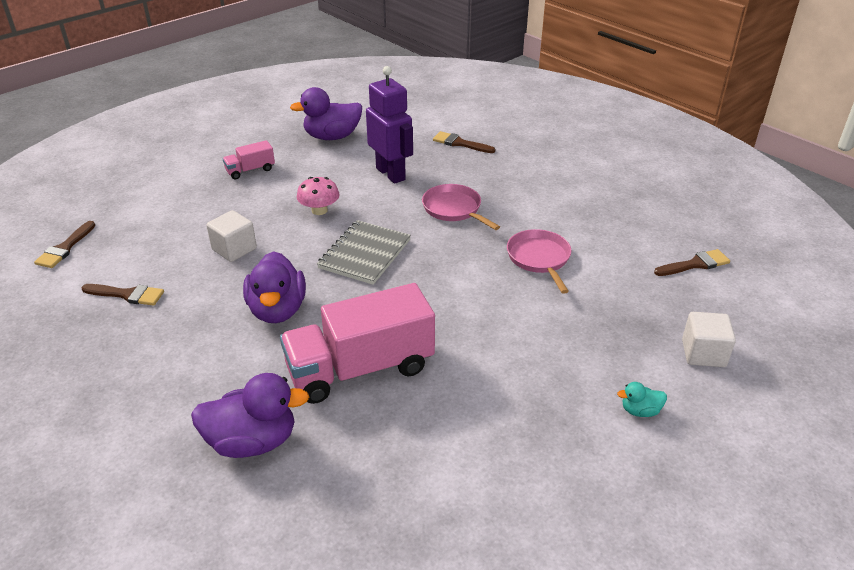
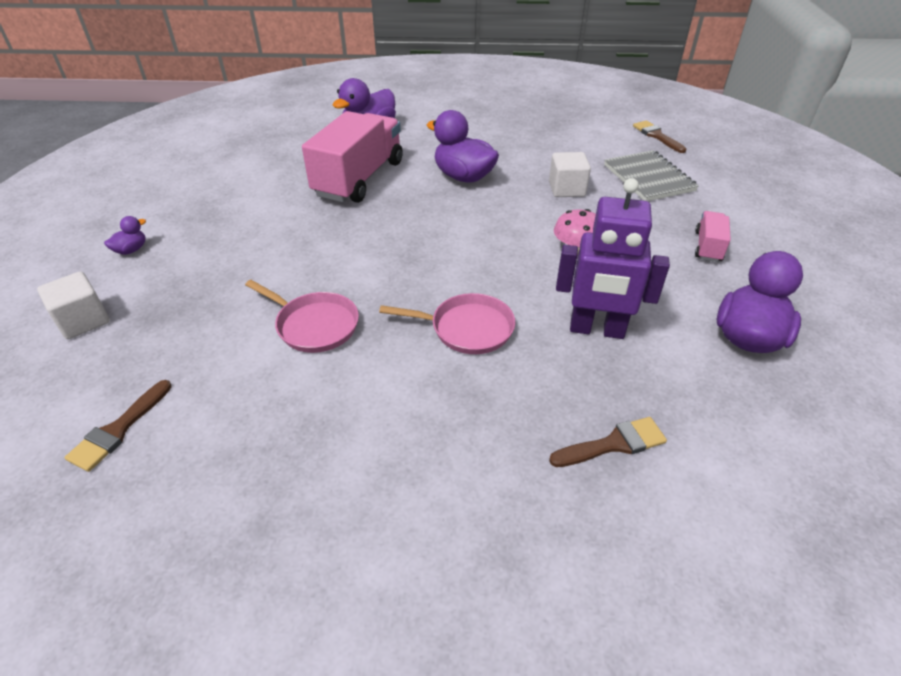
camera: 135 degrees right, 5 degrees up
brown brush [81,284,164,306] -> none
grey notebook [317,220,411,285] -> grey notebook moved to [604,150,699,201]
turquoise duck [617,382,667,417] -> purple duck [104,216,146,255]

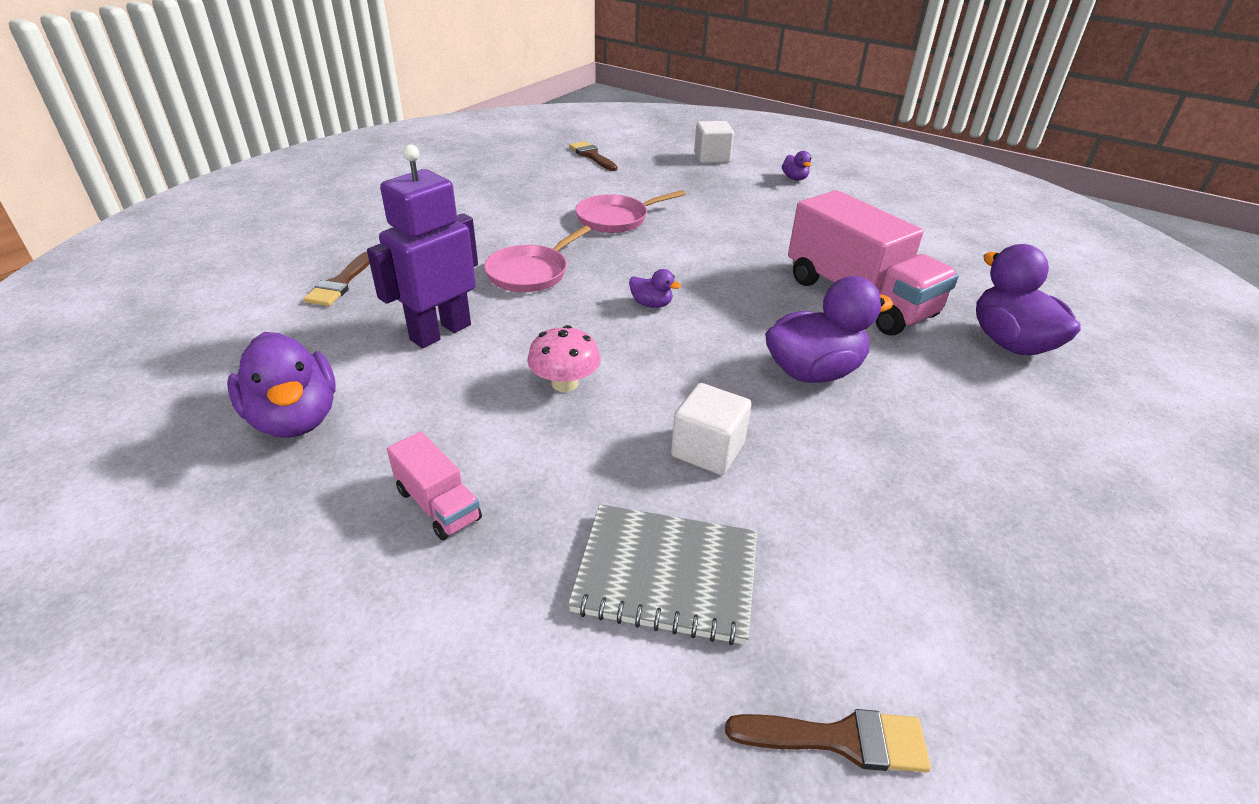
camera: 120 degrees right, 5 degrees down
none -> purple duck [629,269,681,308]

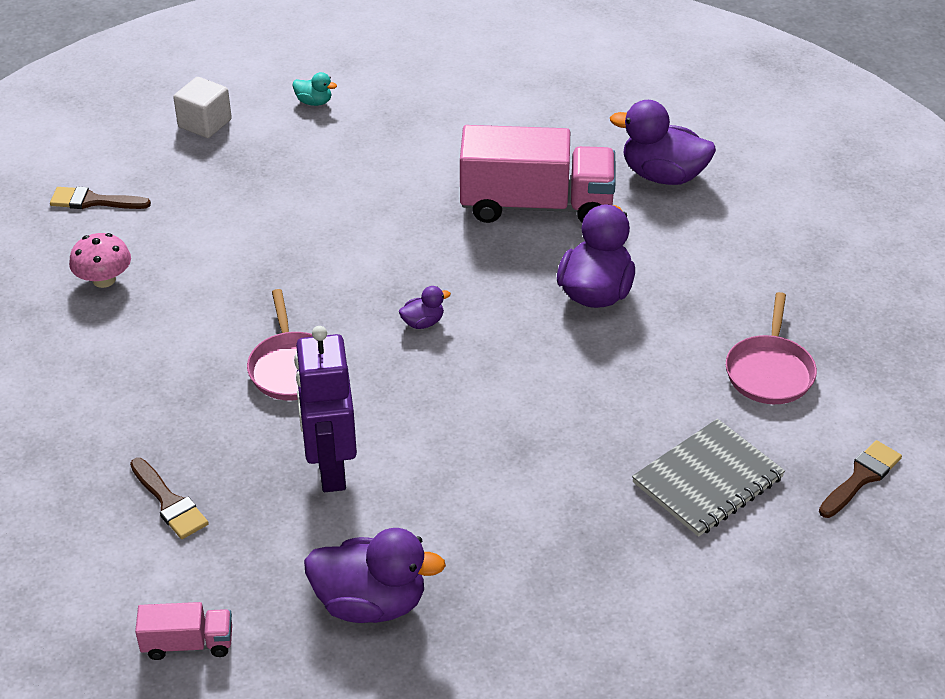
camera: 50 degrees left, 5 degrees up
pink truck [387,432,482,540] -> pink truck moved to [135,602,232,660]
pink mushroom [527,325,601,392] -> pink mushroom moved to [69,233,131,288]
pink pan [575,190,686,233] -> pink pan moved to [726,292,817,404]
white cube [671,383,751,475] -> none
purple duck [782,151,812,180] -> turquoise duck [292,72,337,106]

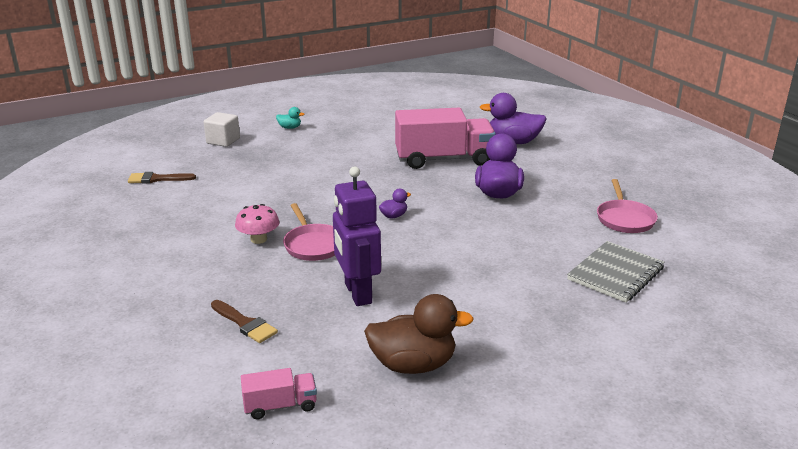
camera: 10 degrees left, 15 degrees down
pink mushroom [69,233,131,288] -> pink mushroom moved to [235,204,279,244]
purple duck [304,528,446,623] -> brown duck [364,294,474,374]
brown brush [819,440,902,518] -> none

